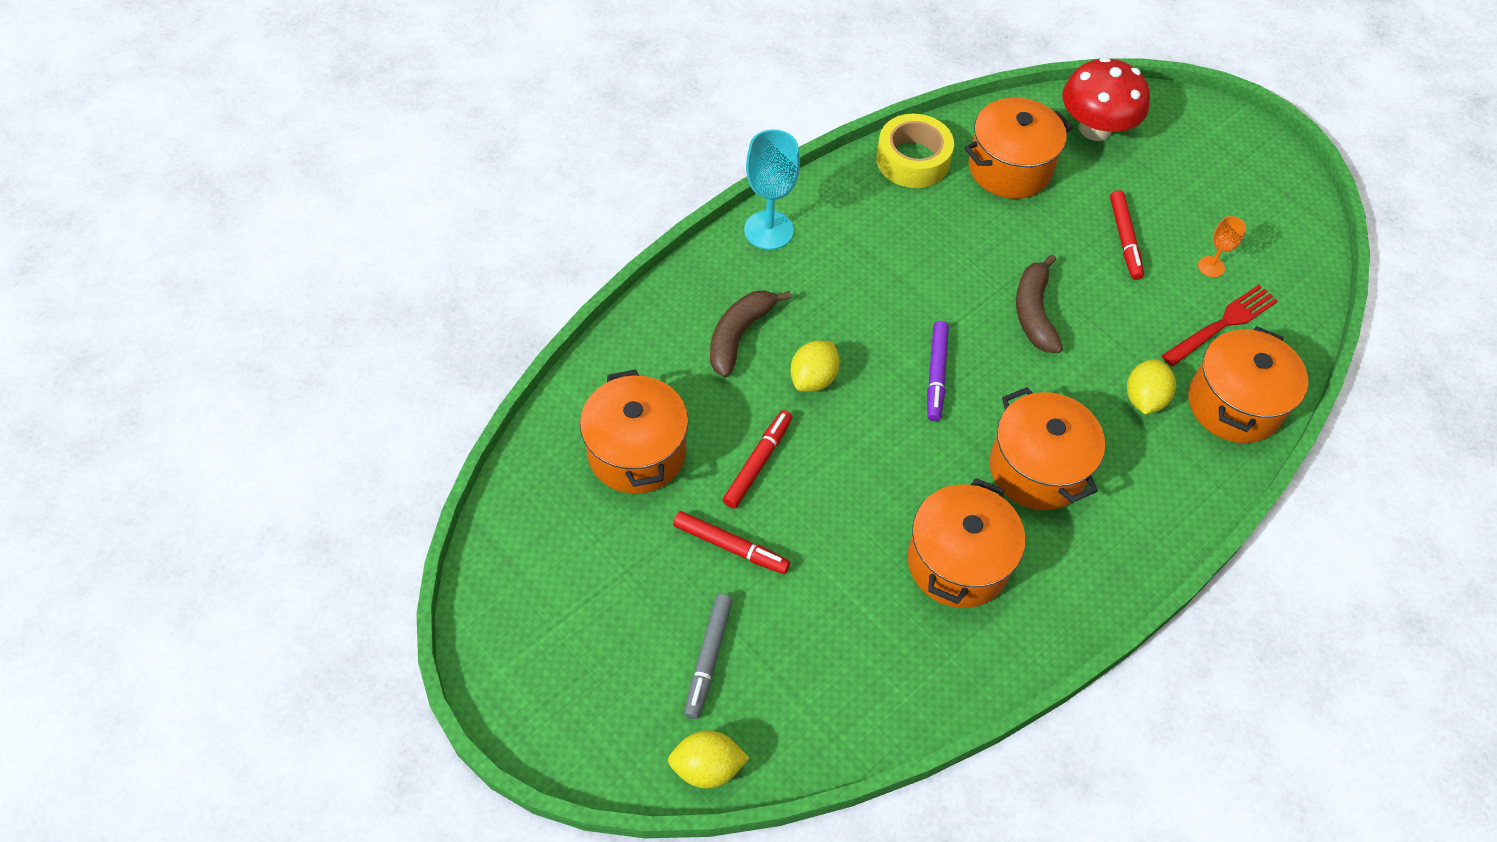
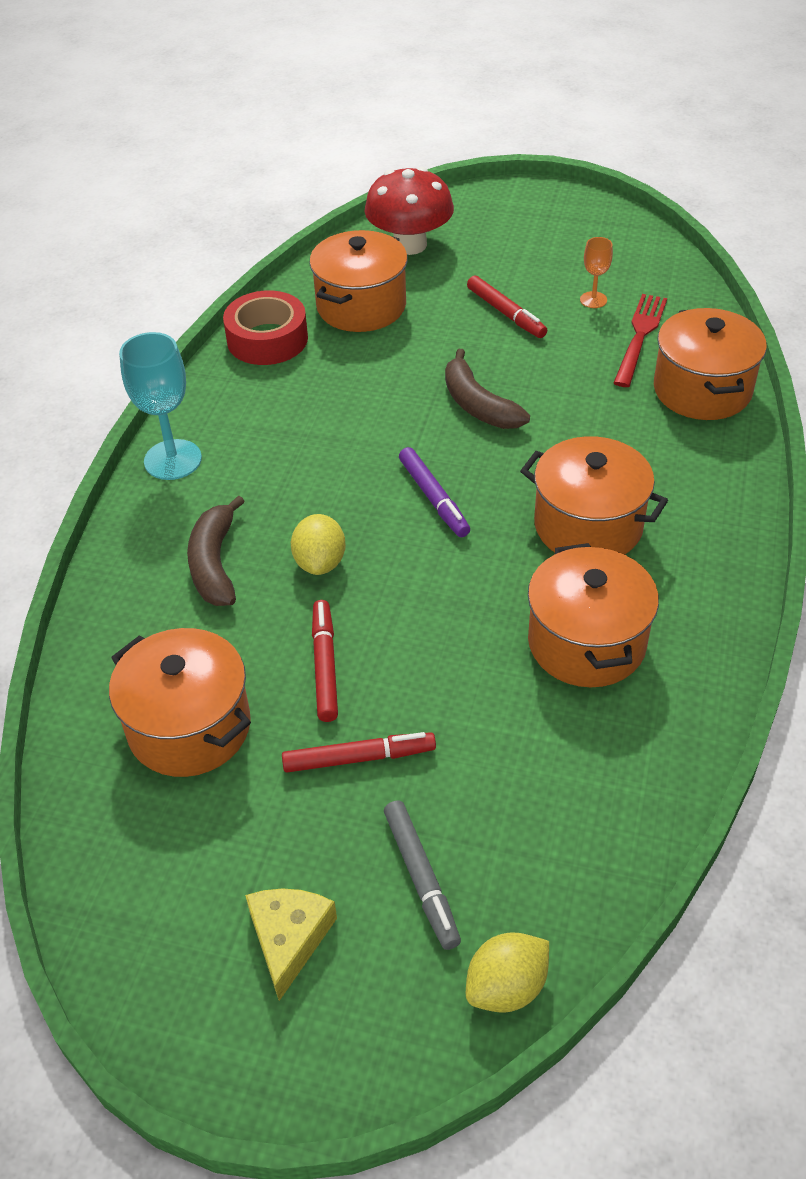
camera: 30 degrees left, 10 degrees down
yellow tape [876,114,954,188] -> red tape [223,290,308,365]
yellow lemon [1127,359,1176,414] -> none
none -> yellow cheese [245,889,337,1001]

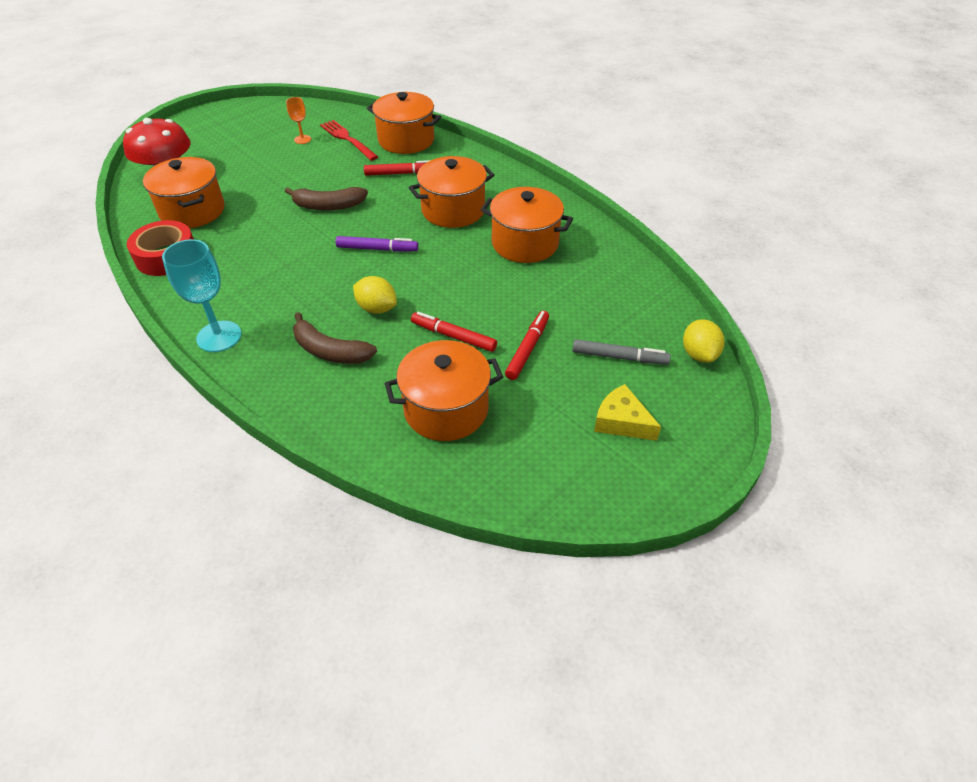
camera: 60 degrees left, 0 degrees up
red marker [467,275,547,338] -> red marker moved to [364,160,430,176]

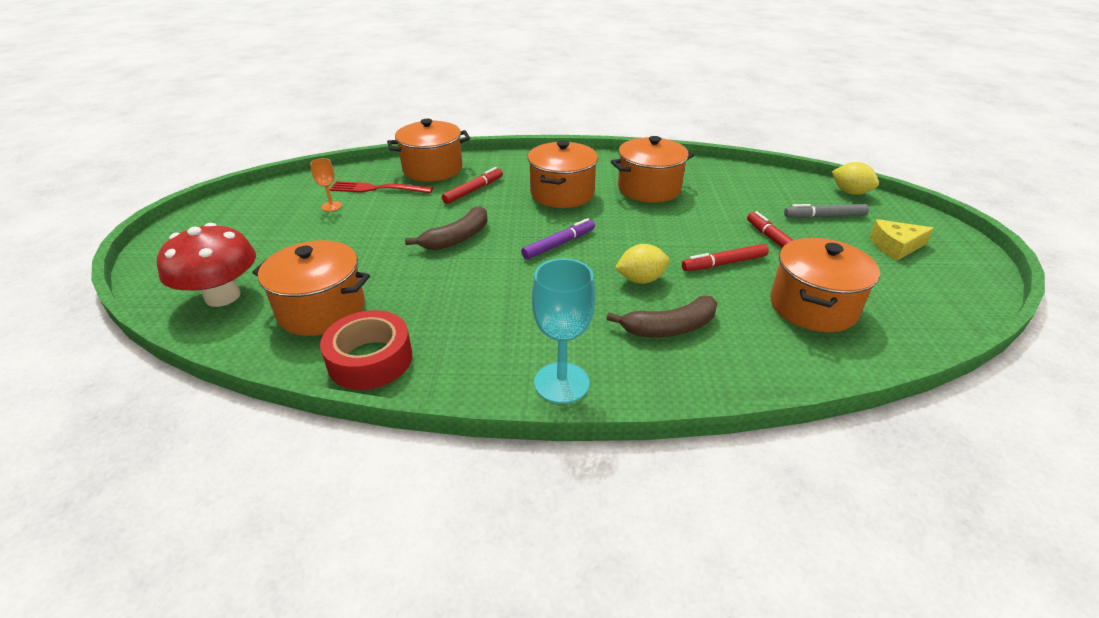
camera: 45 degrees left, 10 degrees down
grey marker [573,339,671,364] -> grey marker turned 150 degrees counterclockwise [784,204,869,218]

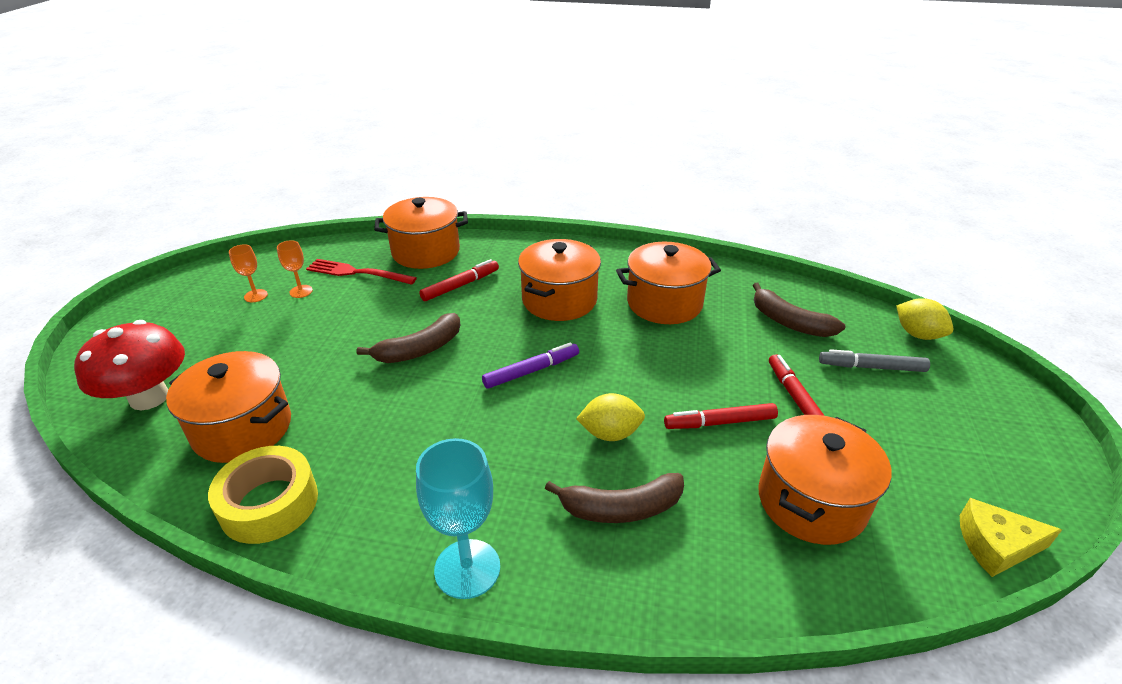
camera: 10 degrees right, 0 degrees up
red tape [320,310,412,390] -> yellow tape [208,446,318,544]
yellow cheese [870,219,934,260] -> yellow cheese moved to [960,498,1062,577]
none -> orange goblet [229,245,268,302]
none -> brown banana [753,283,845,337]

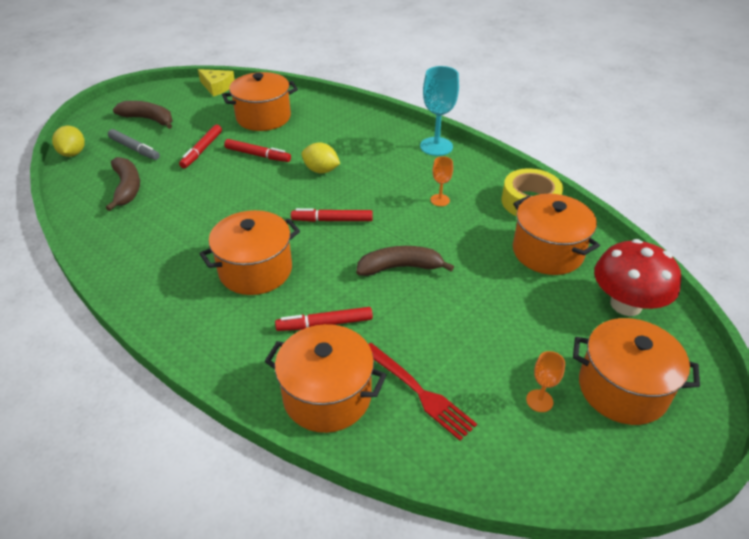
camera: 150 degrees left, 5 degrees up
orange goblet [277,240,313,298] -> orange goblet moved to [430,156,453,206]
purple marker [482,342,579,389] -> red marker [291,208,373,222]
brown banana [545,473,684,523] -> brown banana moved to [113,101,173,129]
orange pot [616,242,721,324] -> orange pot moved to [573,318,700,425]

